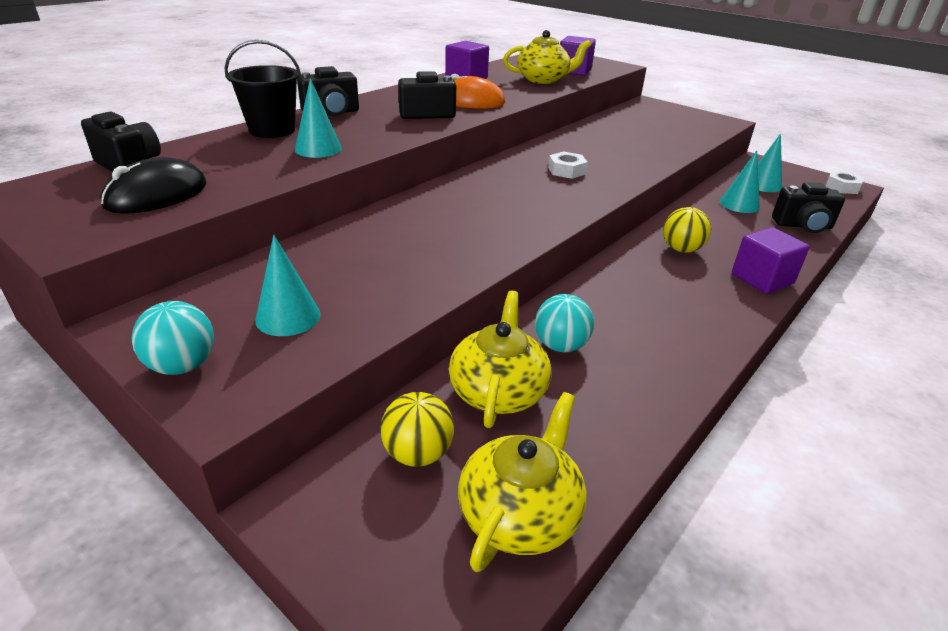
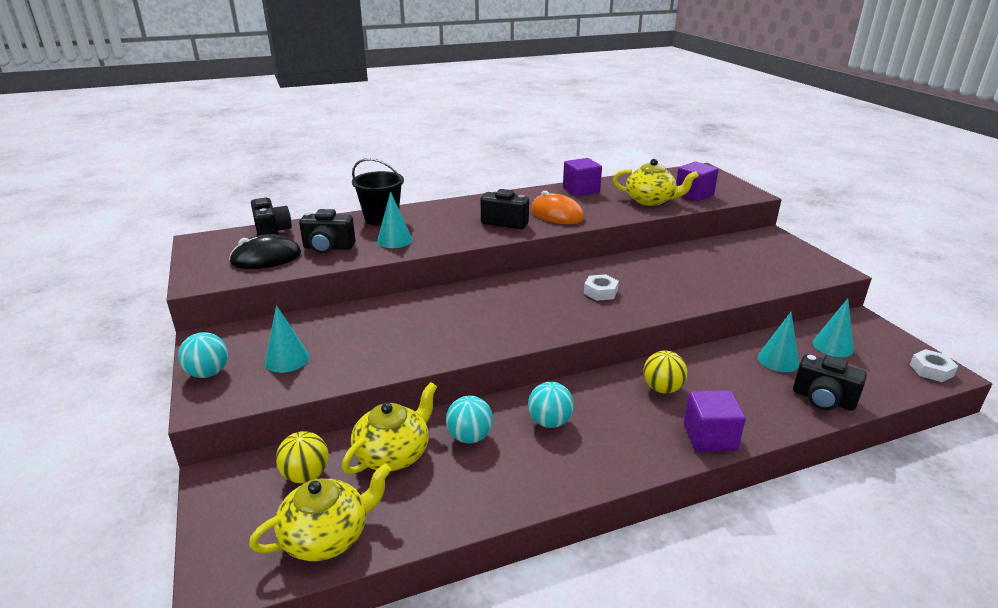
camera: 30 degrees right, 5 degrees down
black camera [297,66,359,116] -> black camera moved to [299,209,356,254]
none -> turquoise ball [528,382,574,428]

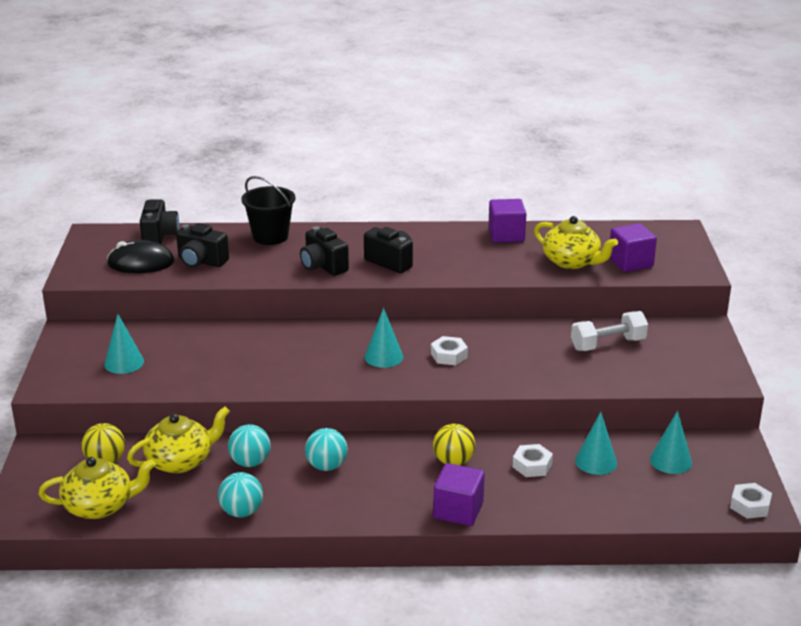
camera: 20 degrees right, 0 degrees up
turquoise ball [178,332,228,378] -> turquoise ball moved to [218,472,263,518]
turquoise cone [377,191,413,248] -> turquoise cone moved to [365,308,403,368]
orange mouse [531,191,584,224] -> none
black camera [793,354,867,411] -> black camera moved to [300,226,349,276]
none -> white nut [513,444,553,477]
none -> white dumbbell [571,311,648,351]

